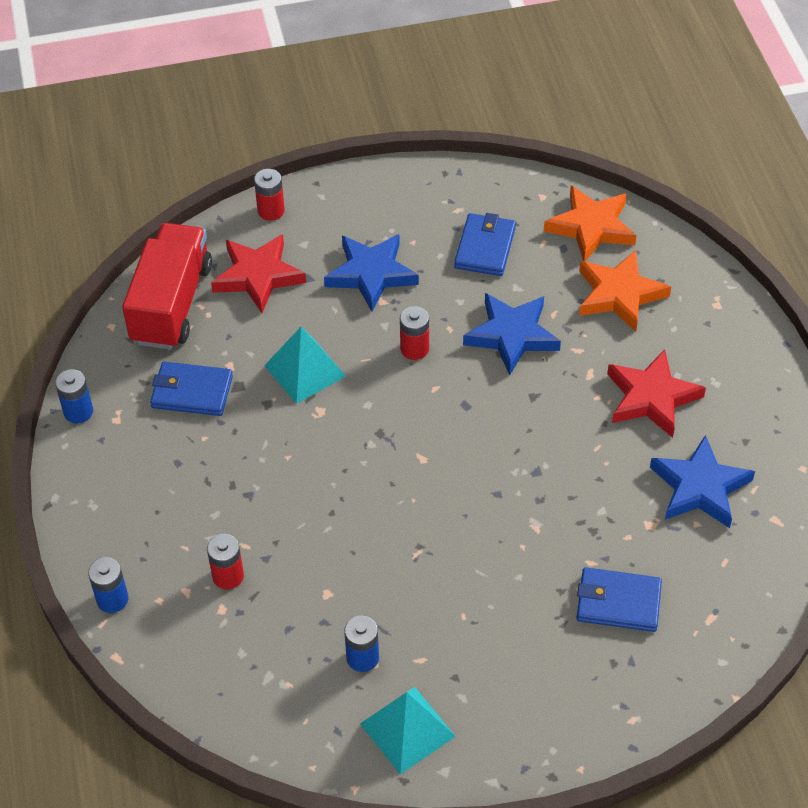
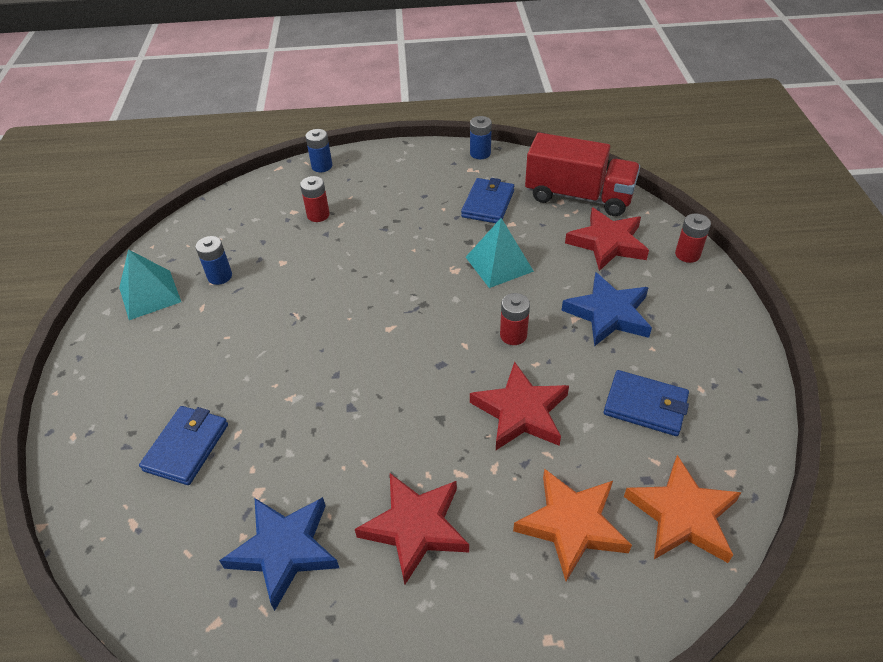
camera: 100 degrees right, 5 degrees down
blue star [463,293,561,375] -> red star [470,362,569,450]

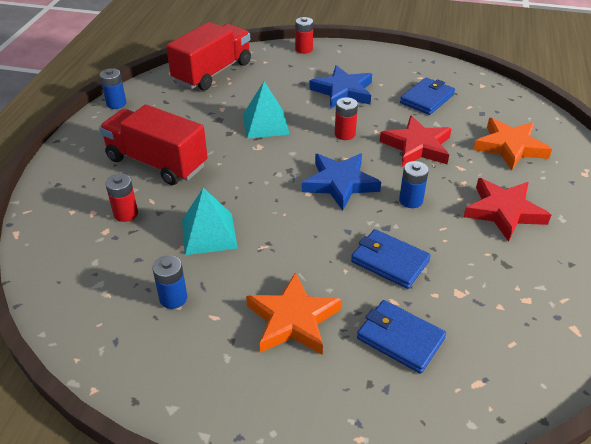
camera: 75 degrees left, 5 degrees down
turquoise pyramid [119,249,181,320] -> turquoise pyramid moved to [182,188,238,255]
blue star [219,497,339,611] -> blue star moved to [302,153,381,211]
blue battery [305,129,332,172] -> blue battery moved to [399,161,429,208]
blue wallet [461,178,514,223] -> blue wallet moved to [351,229,431,289]
red star [565,208,649,271] -> none
orange star [624,455,741,563] -> orange star moved to [246,272,342,355]
none -> red truck [99,104,208,185]

